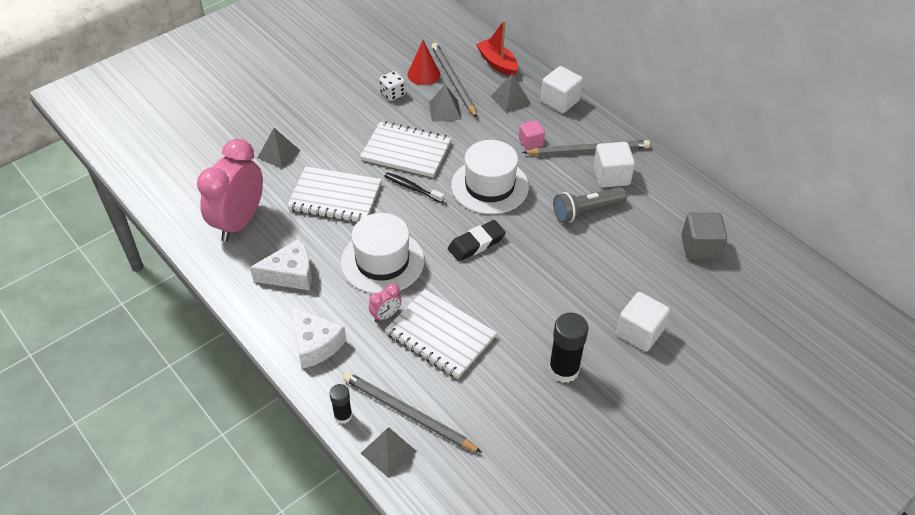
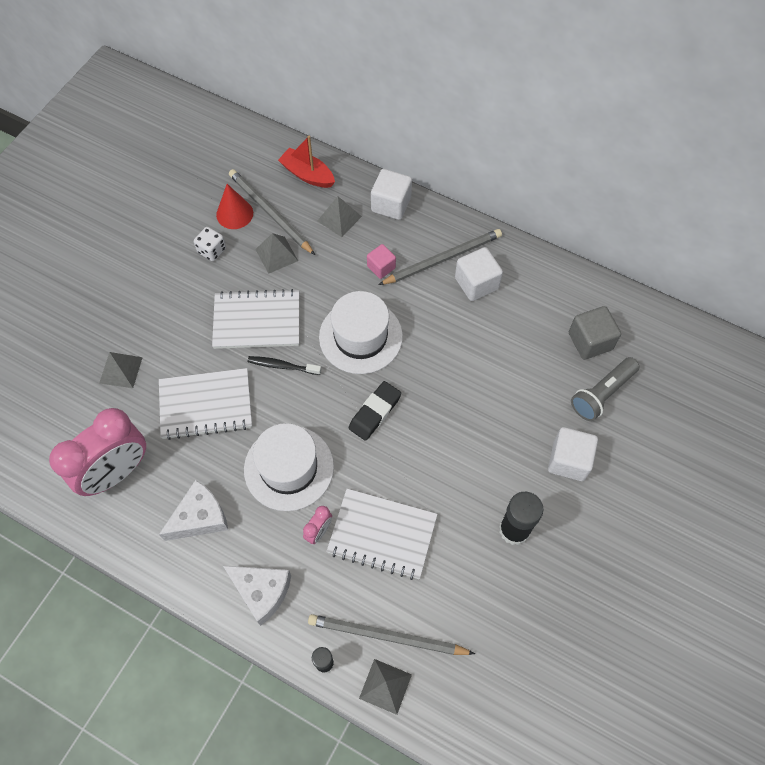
camera: 20 degrees left, 15 degrees up
pink clock [197,139,263,241] -> pink clock turned 135 degrees counterclockwise [49,408,146,496]
grey flashlight [553,187,627,223] -> grey flashlight moved to [571,357,639,421]

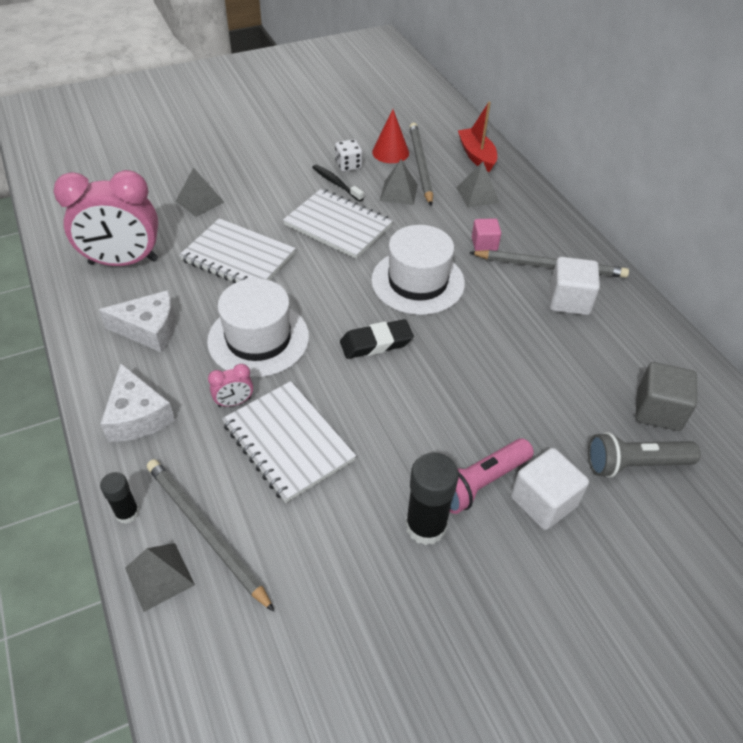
camera: 35 degrees right, 15 degrees down
black toothbrush [248,356,321,375] -> black toothbrush moved to [312,165,364,202]
white cube [371,169,412,220] -> none
none -> pink flashlight [450,438,534,514]

